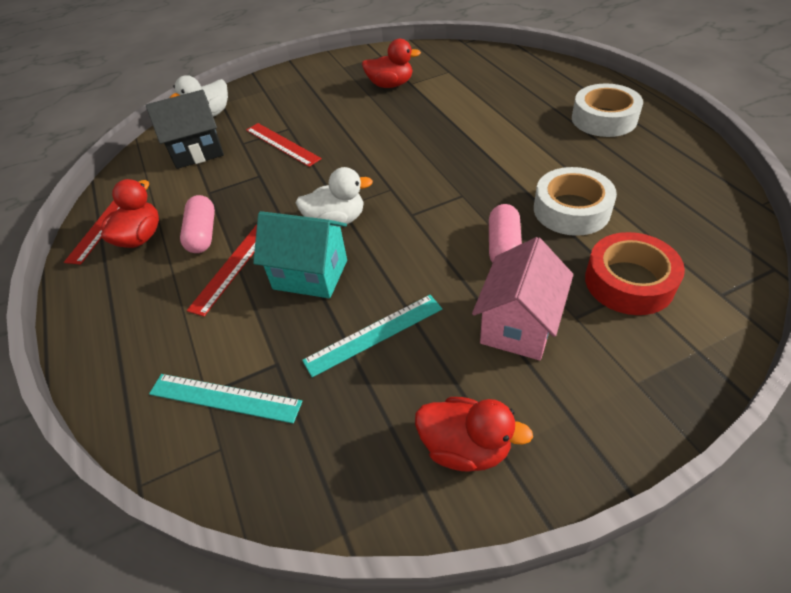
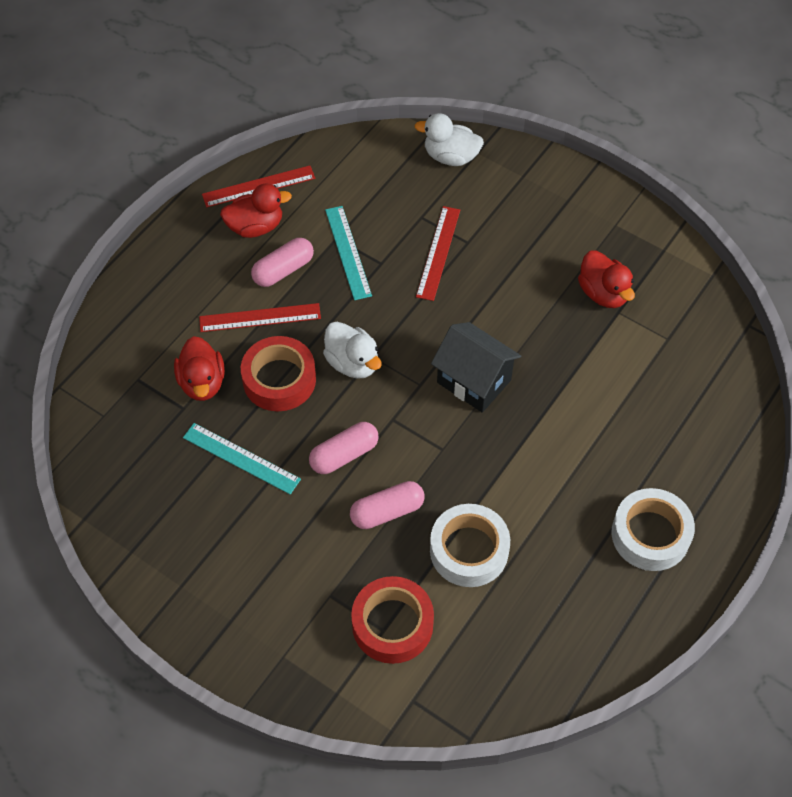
camera: 55 degrees right, 10 degrees up
black house [146,90,224,169] -> black house moved to [431,322,521,413]
turquoise ruler [149,374,302,423] -> turquoise ruler moved to [325,206,372,300]
turquoise house [253,211,347,298] -> red tape [241,336,316,411]
red duck [415,397,533,472] -> red duck moved to [174,336,225,401]
pink house [472,237,573,360] -> none
none -> pink capsule [309,422,379,474]

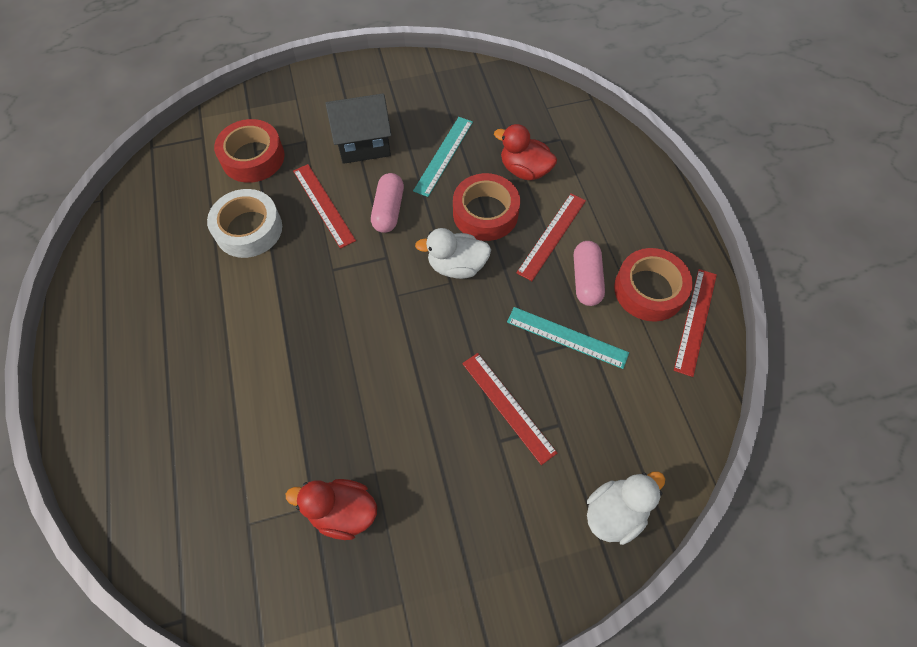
camera: 130 degrees right, 5 degrees up
turquoise ruler [183,423,301,495] -> turquoise ruler turned 45 degrees counterclockwise [413,117,473,197]
red duck [220,184,292,238] -> red tape [614,248,693,322]
pink capsule [350,481,425,529] -> red ruler [293,164,356,249]
black house [431,322,521,413] -> black house moved to [325,93,392,164]
white tape [612,488,695,571] -> none

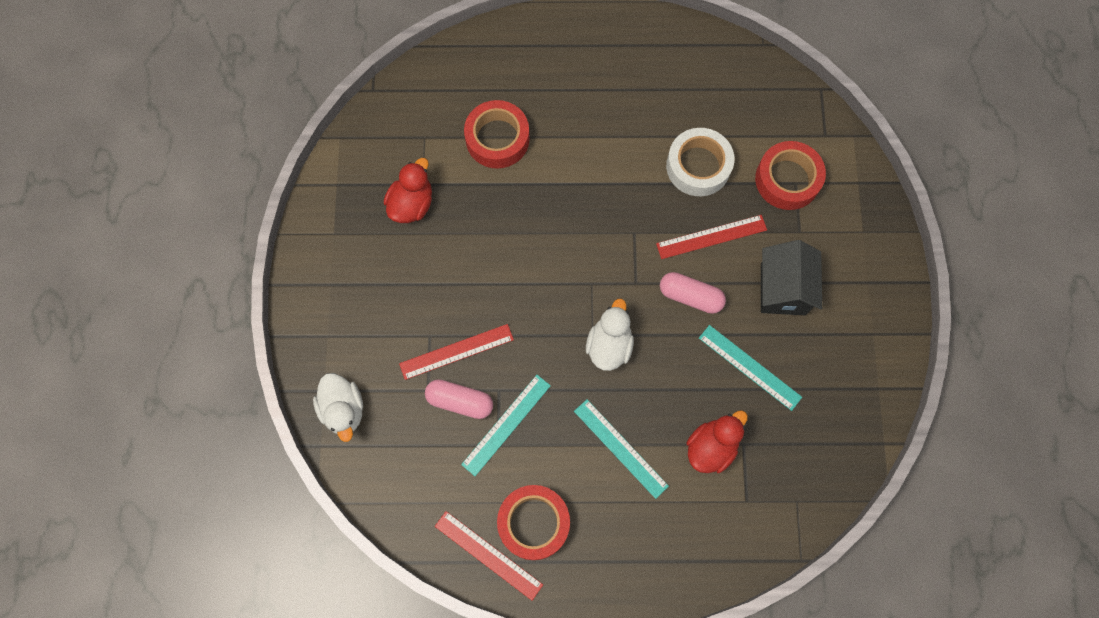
camera: 105 degrees right, 10 degrees up
red tape [453,173,520,241] -> red tape moved to [464,100,530,169]
red ruler [516,193,586,281] -> turquoise ruler [574,399,669,499]
pink capsule [574,241,605,306] -> pink capsule moved to [425,379,493,419]

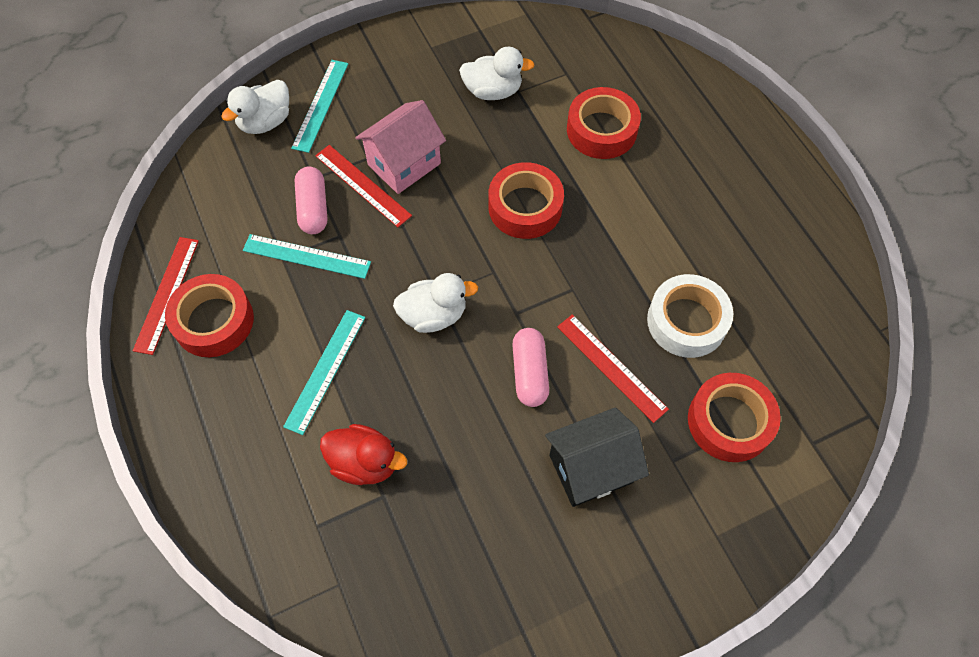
camera: 65 degrees right, 10 degrees down
red duck [384,158,432,223] -> white duck [459,47,535,100]
turquoise ruler [699,325,802,411] -> turquoise ruler moved to [291,60,348,153]
none -> pink house [355,100,446,194]
none -> red tape [489,162,564,239]

